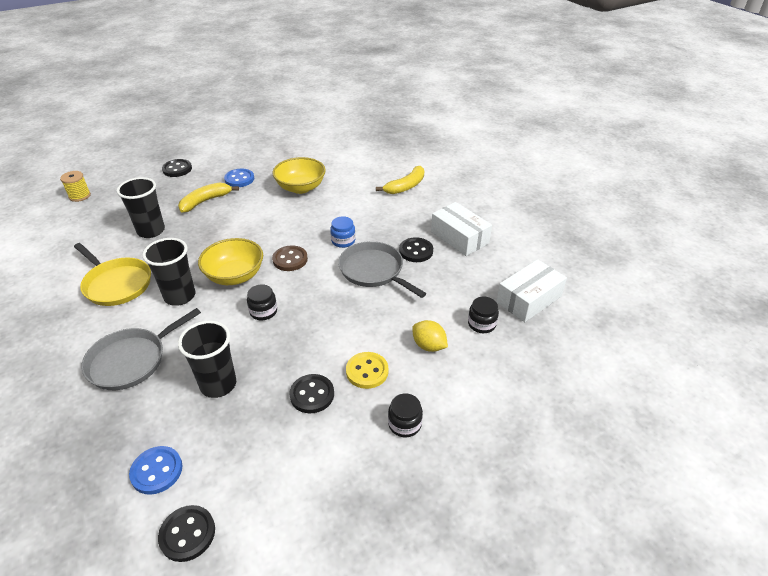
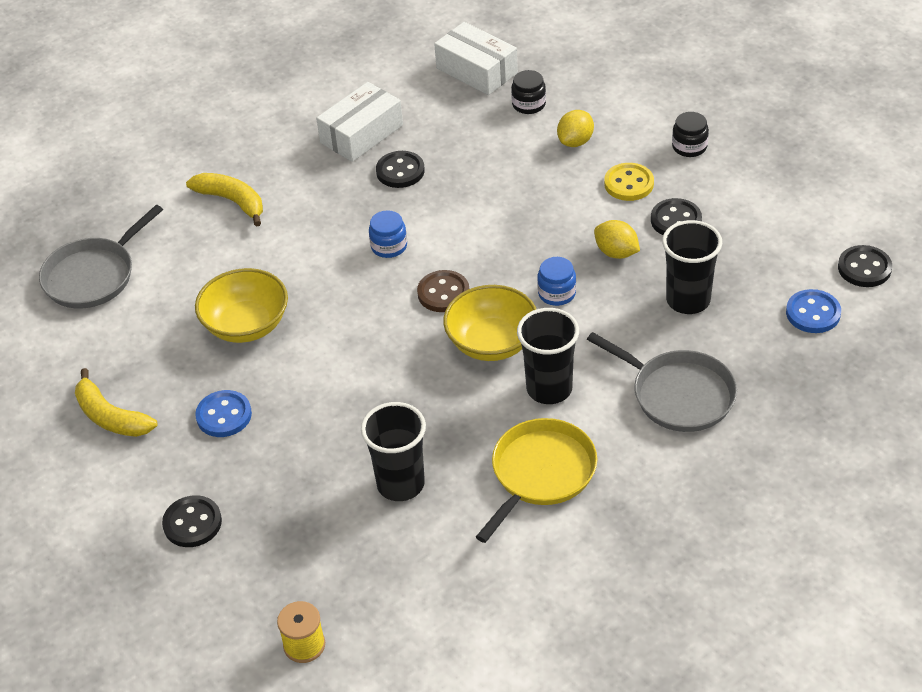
camera: 95 degrees left, 5 degrees up
yellow banana [178,183,239,213] -> yellow banana moved to [75,368,157,437]
black jar [247,284,277,320] -> blue jar [537,257,576,306]
grey pan [338,241,427,298] -> grey pan moved to [39,205,163,309]
none -> yellow lemon [594,220,640,259]

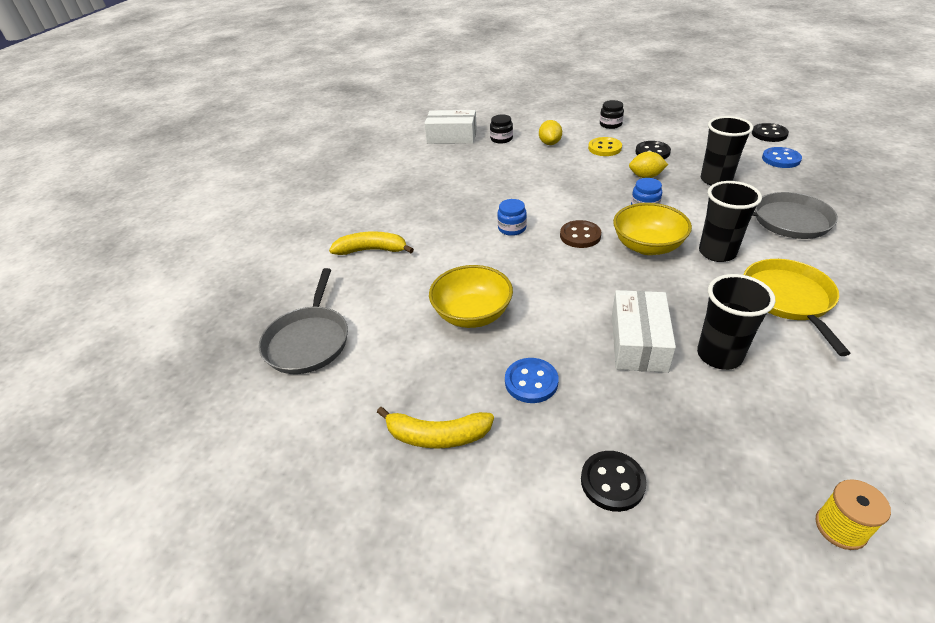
camera: 35 degrees left, 5 degrees down
white box [316,82,403,162] -> white box moved to [612,290,676,373]
black button [376,151,425,188] -> none

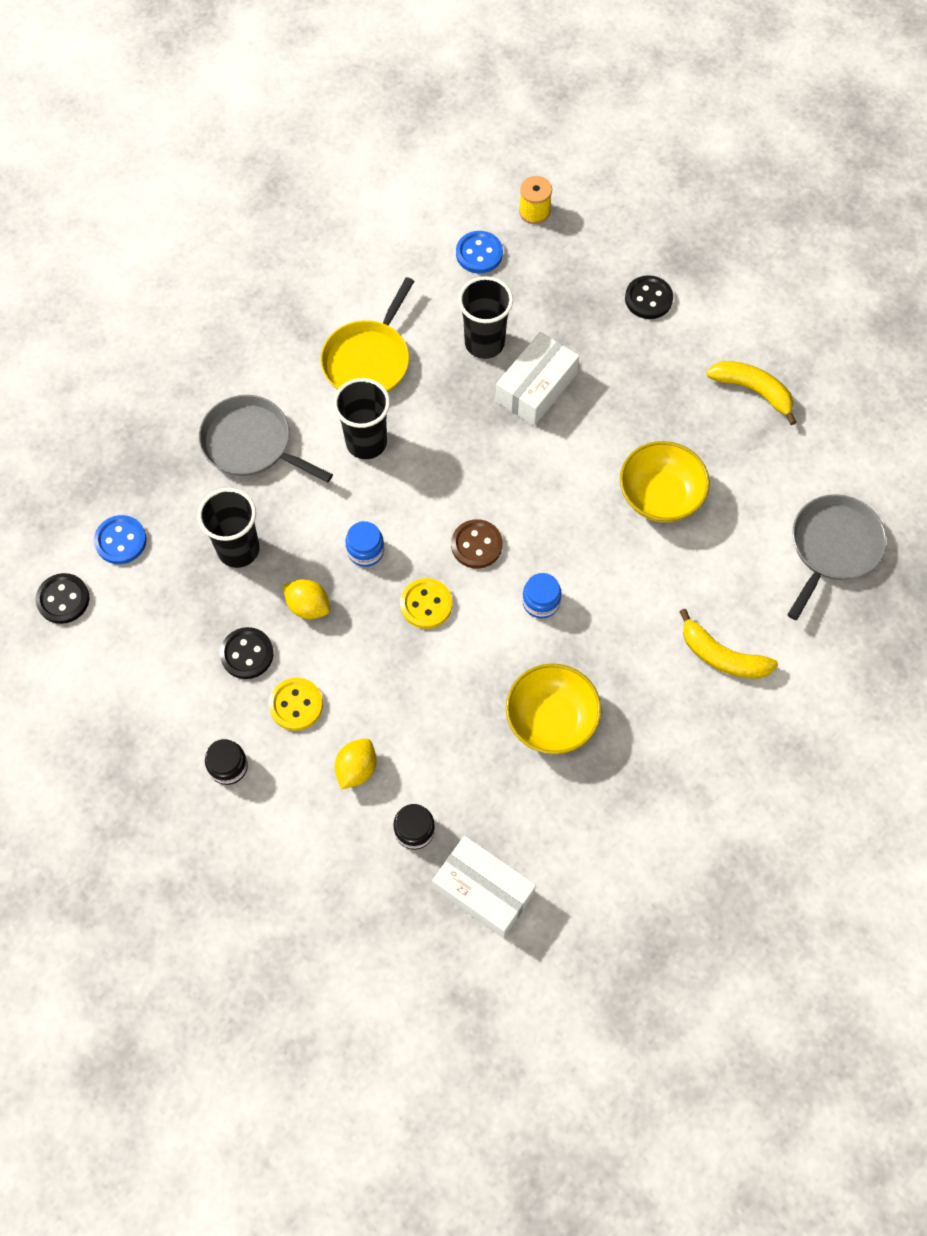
camera: 155 degrees left, 25 degrees up
blue button [505,358,558,403] -> blue button moved to [456,231,503,274]
yellow bowl [613,203,692,255] -> yellow bowl moved to [506,663,601,754]
none -> yellow button [400,578,452,629]

